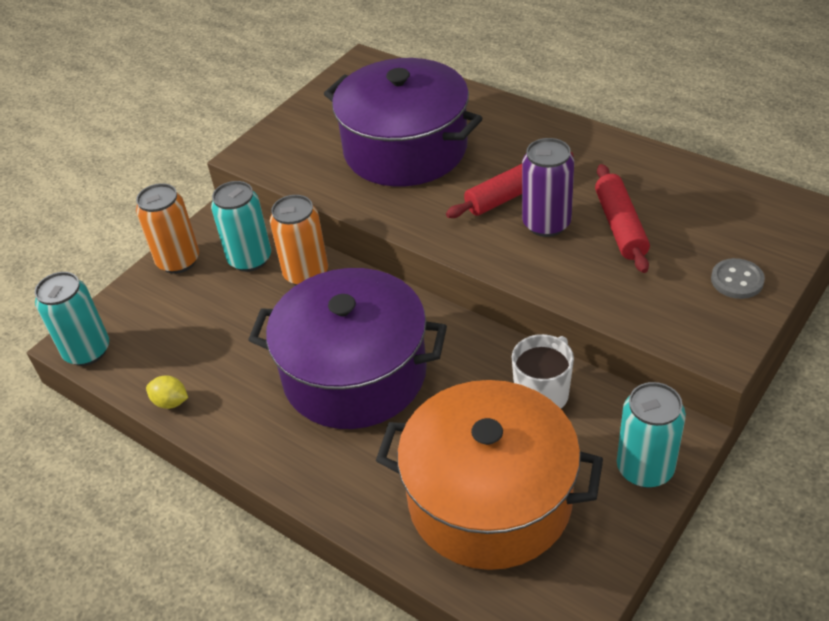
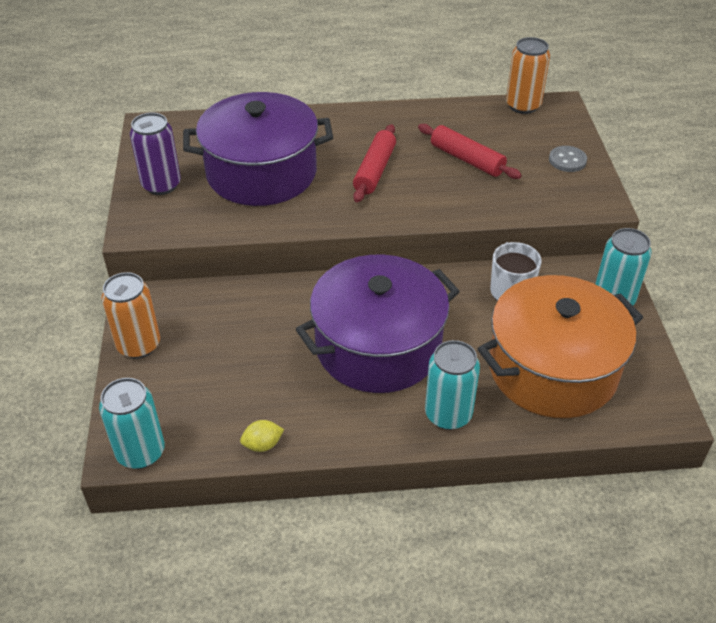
camera: 45 degrees left, 0 degrees up
turquoise can [211,181,271,272] -> turquoise can moved to [425,340,480,430]
orange can [270,195,328,285] -> orange can moved to [506,37,550,114]
purple can [522,138,574,237] -> purple can moved to [130,113,181,195]

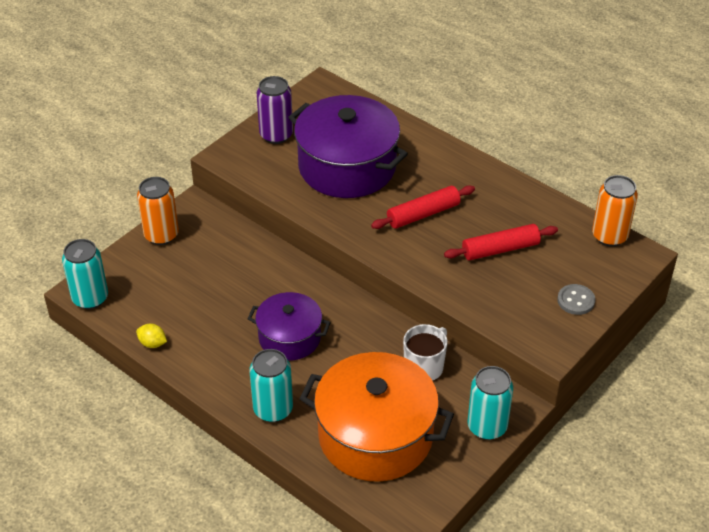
camera: 45 degrees right, 0 degrees up
purple pot [296,254,460,393] -> purple pot [248,292,331,361], size x0.58
red rolling pin [418,124,522,179] -> red rolling pin turned 75 degrees clockwise [444,224,558,261]

